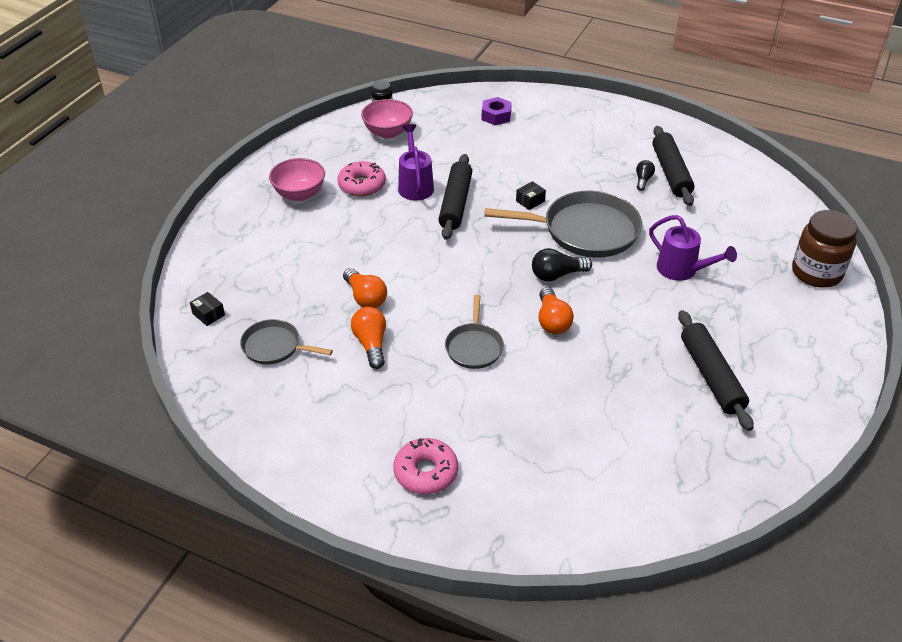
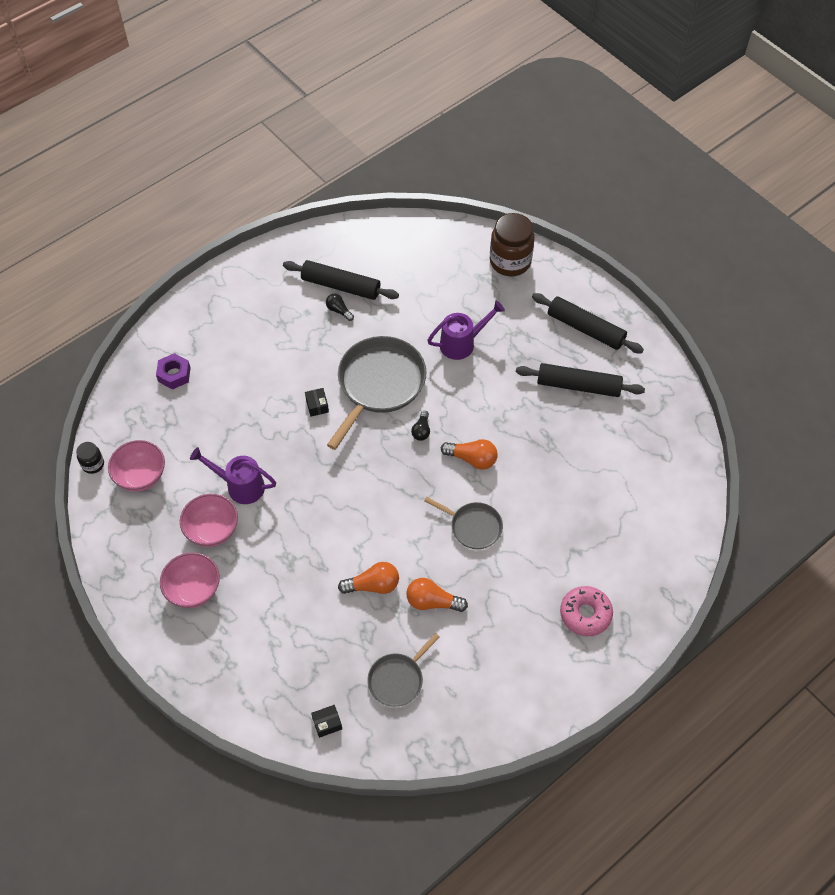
camera: 65 degrees left, 15 degrees up
pink donut [337,161,386,197] -> pink bowl [180,494,238,547]
black rolling pin [438,154,472,240] -> black rolling pin moved to [532,293,644,353]
black light bulb [532,248,592,281] -> black light bulb [411,411,430,441], size x0.63

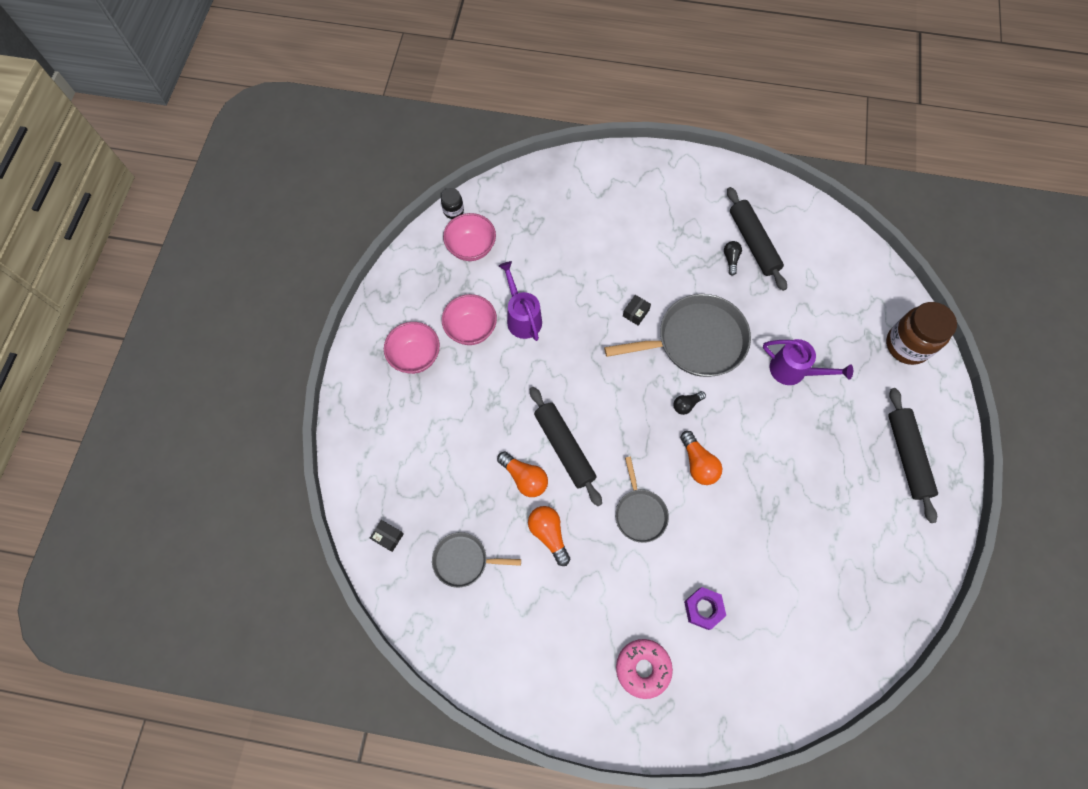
camera: 50 degrees right, 10 degrees up
purple nut [156,353,191,390] -> purple nut moved to [684,587,726,630]
black rolling pin [516,363,645,397] -> black rolling pin moved to [530,387,602,506]

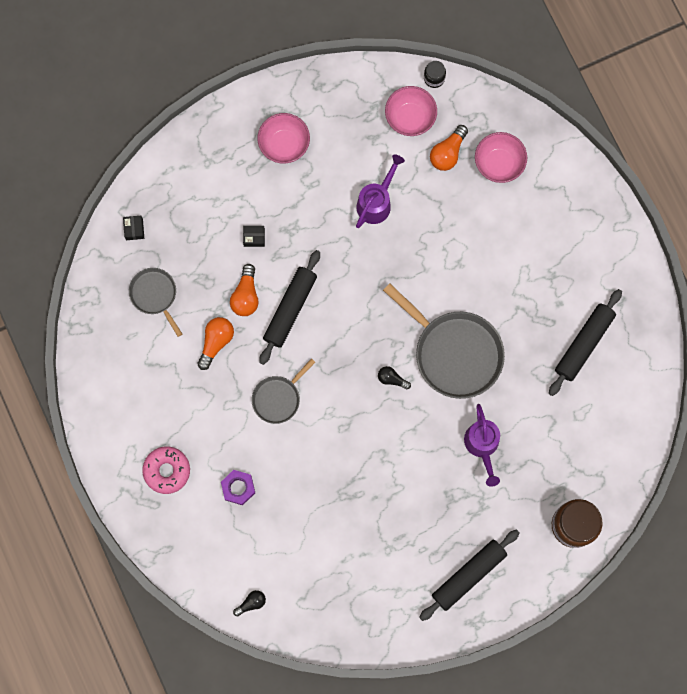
camera: 55 degrees right, 10 degrees up
pink bowl [442,294,497,345] -> pink bowl moved to [475,132,527,183]
black box [623,295,651,326] -> black box moved to [243,226,265,247]
orange light bulb [680,431,722,485] -> orange light bulb moved to [430,125,468,171]
black light bulb [724,241,742,276] -> black light bulb moved to [233,590,266,616]

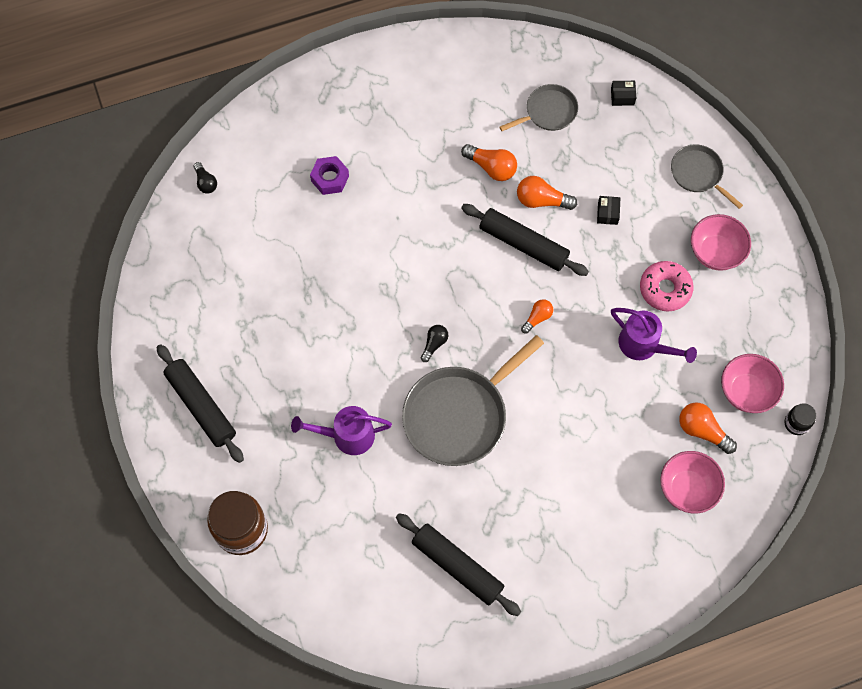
camera: 95 degrees right, 10 degrees down
pink donut [143,447,190,494] -> pink donut moved to [640,261,694,312]
grey pan [252,358,315,424] -> grey pan moved to [671,144,743,209]
none -> orange light bulb [521,299,553,334]

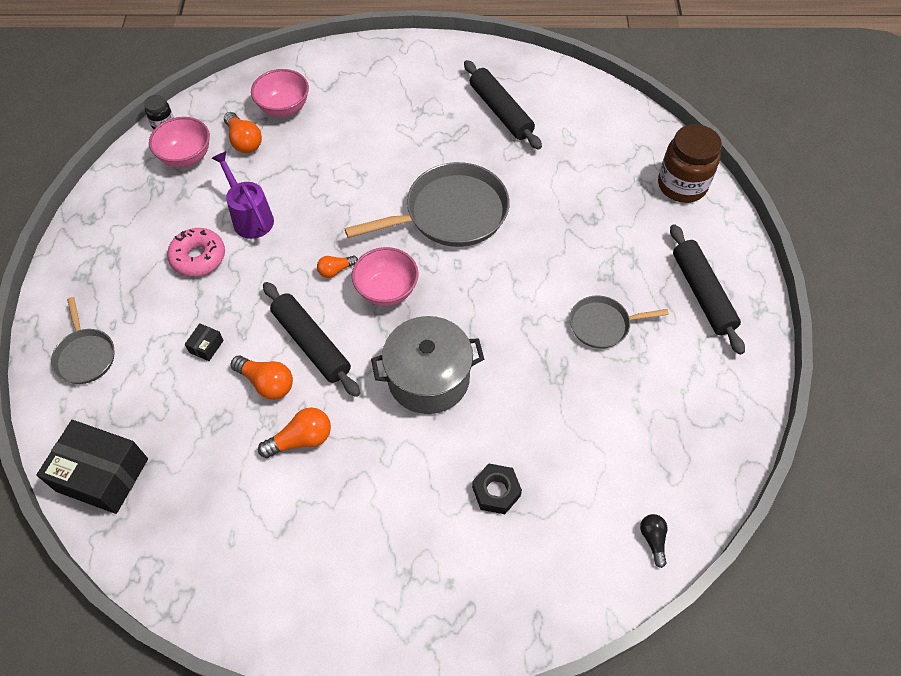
camera: 160 degrees left, 10 degrees down
purple watering can [291,406,392,455] -> none
purple nut [310,156,349,195] -> black nut [472,464,522,514]
black light bulb [421,325,448,362] -> none
orange light bulb [461,144,517,181] -> orange light bulb turned 105 degrees clockwise [258,408,331,458]
grey pan [499,84,578,131] -> grey pan moved to [570,296,669,349]
black box [611,81,636,106] -> black box [36,420,148,514], size x2.39
pink bowl [691,214,751,271] -> pink bowl moved to [352,247,419,306]
none -> grey pot [371,316,484,414]

